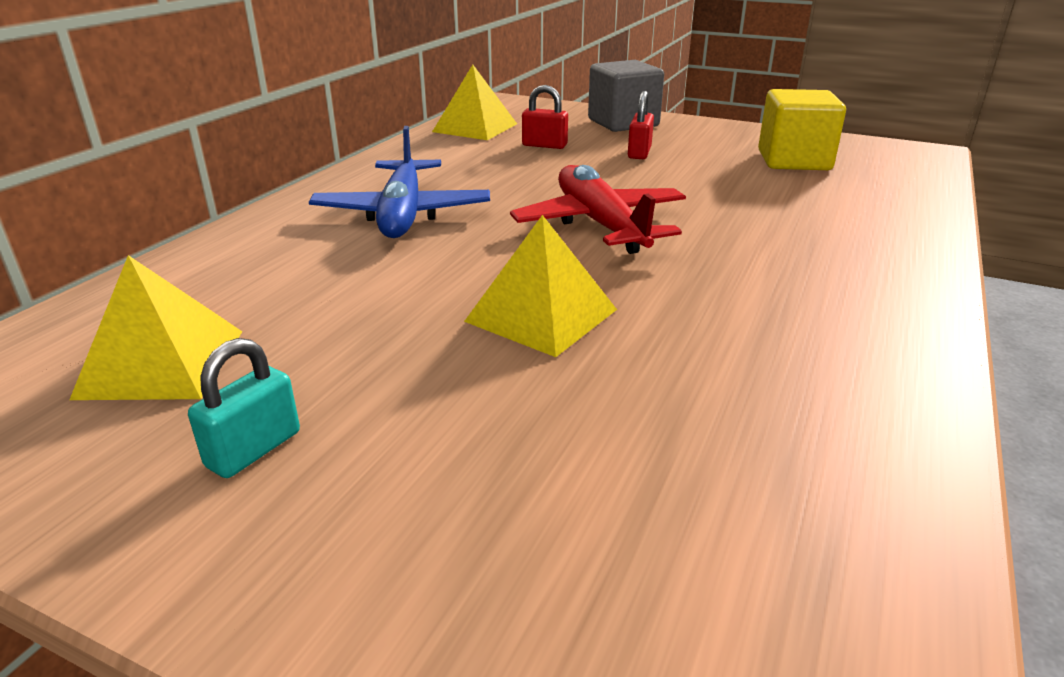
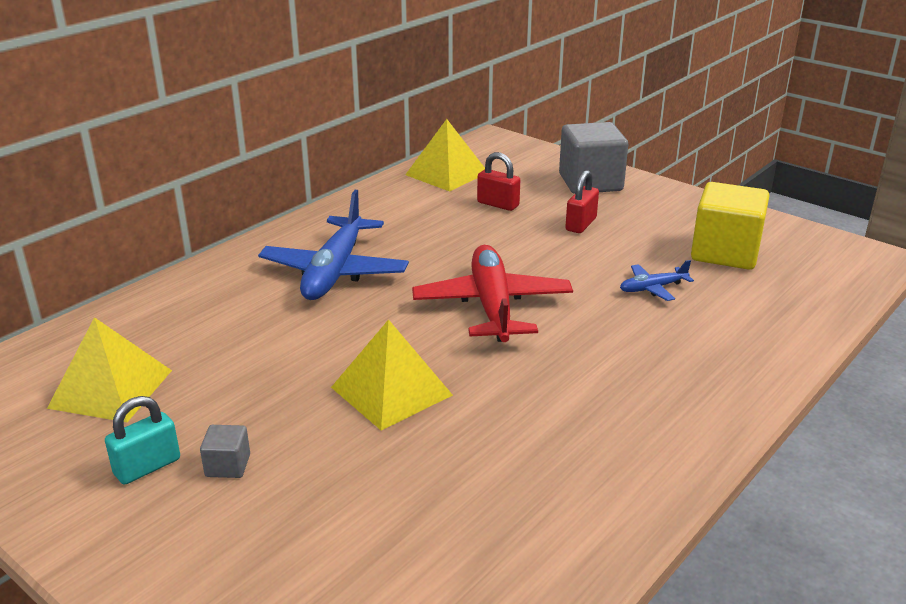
camera: 15 degrees right, 0 degrees up
none -> grey cube [200,425,250,478]
none -> blue plane [620,260,694,301]

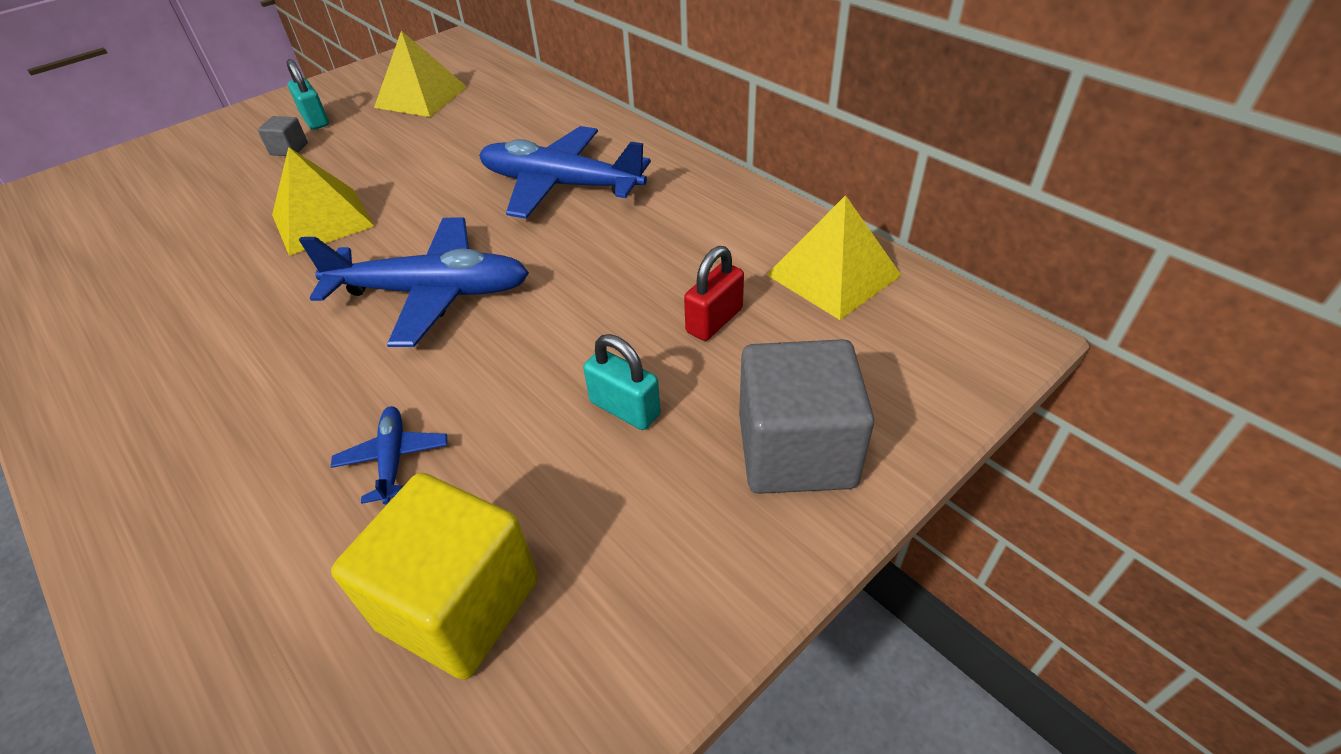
camera: 100 degrees right, 15 degrees up
red plane [412,245,573,342] -> blue plane [299,217,529,347]
red padlock [565,170,599,233] -> turquoise padlock [583,334,661,430]

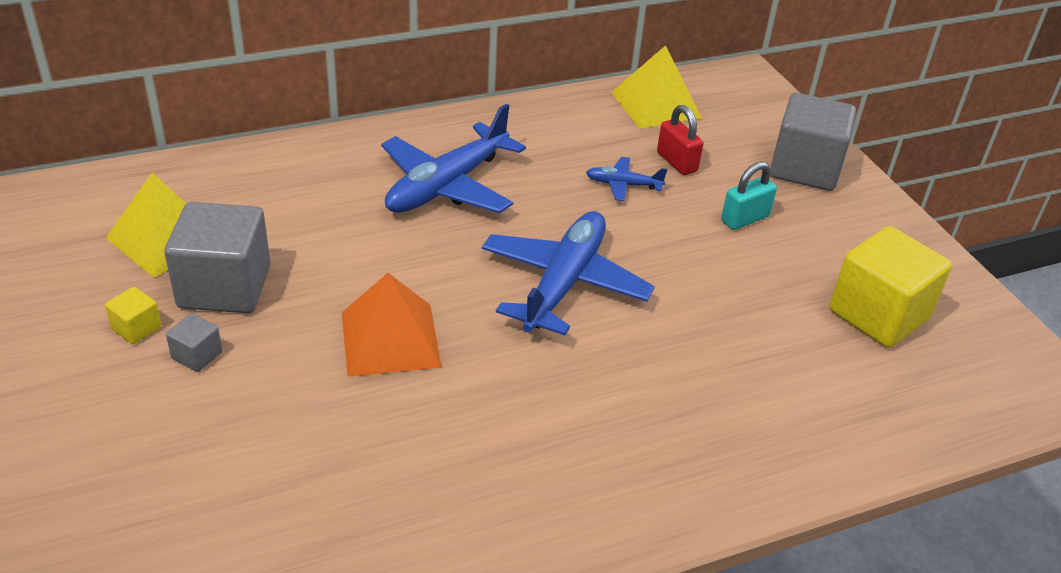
camera: 75 degrees left, 5 degrees down
yellow pyramid [272,147,374,256] -> orange pyramid [342,273,442,377]
turquoise padlock [287,59,329,130] -> yellow cube [105,287,161,344]
blue plane [331,406,447,505] -> blue plane moved to [586,157,667,201]
none -> grey cube [164,202,270,313]

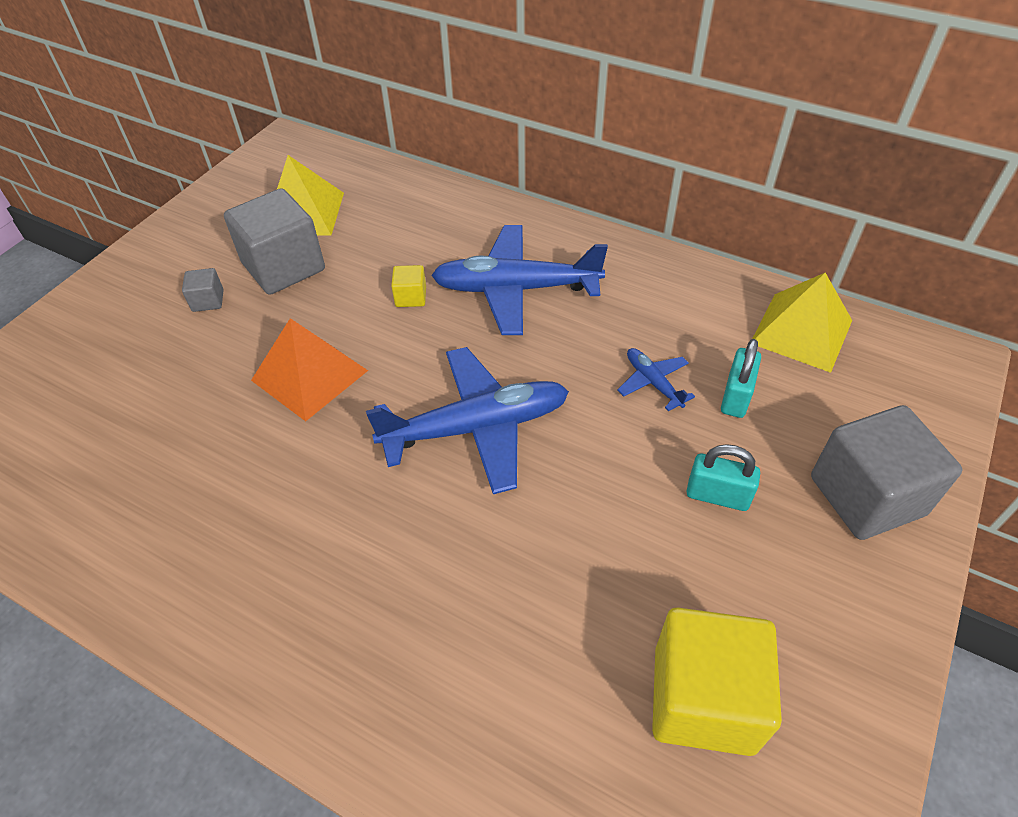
camera: 55 degrees right, 10 degrees up
yellow cube [105,287,161,344] -> yellow cube moved to [391,265,426,307]
red padlock [657,105,704,175] -> turquoise padlock [721,339,761,418]

